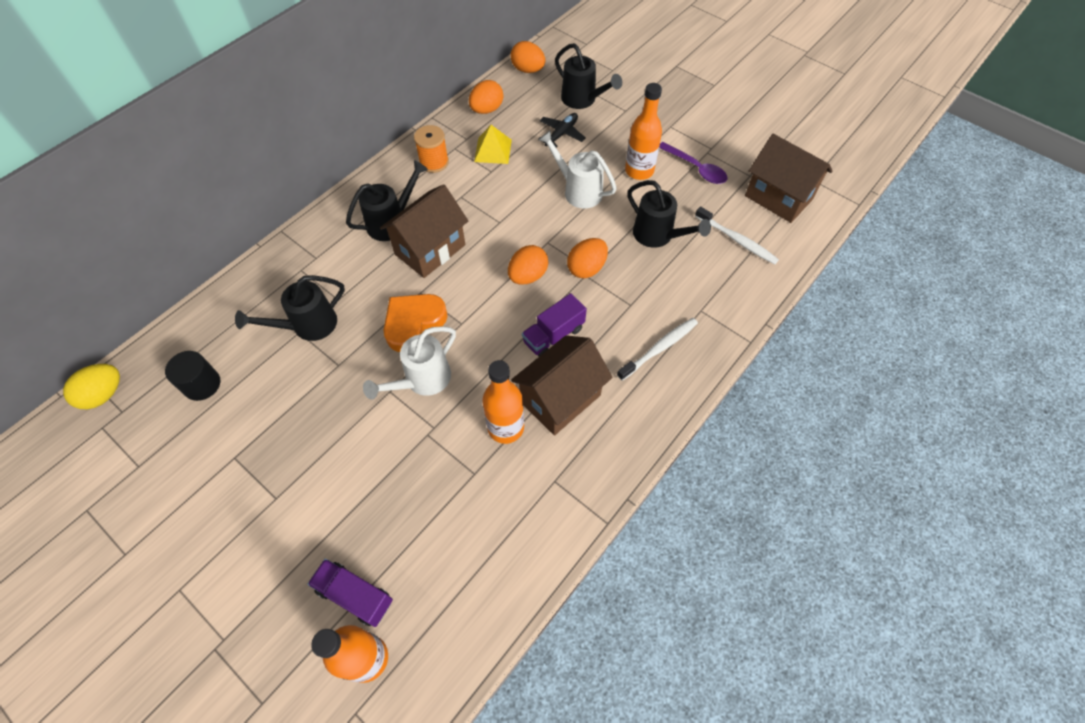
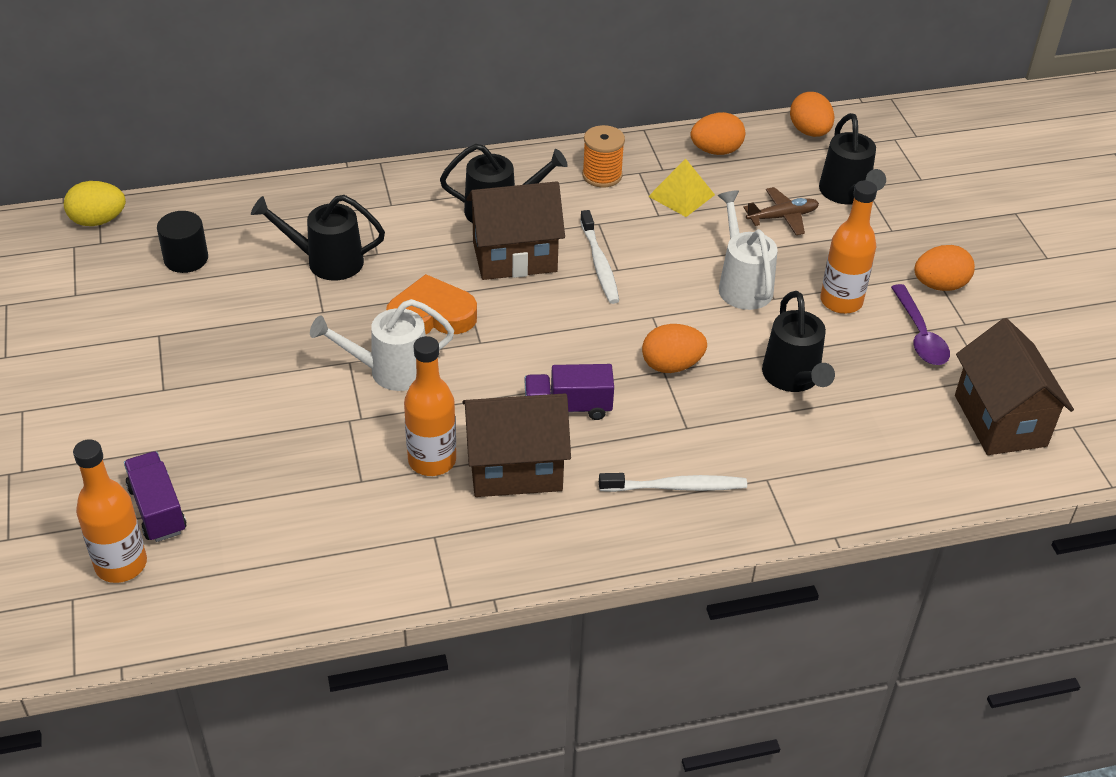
camera: 35 degrees right, 15 degrees down
orange egg [508,245,548,285] -> orange egg moved to [914,245,975,291]
black plane [538,113,586,147] -> brown plane [743,187,819,235]
white toothbrush [695,206,779,265] -> white toothbrush moved to [580,210,619,304]

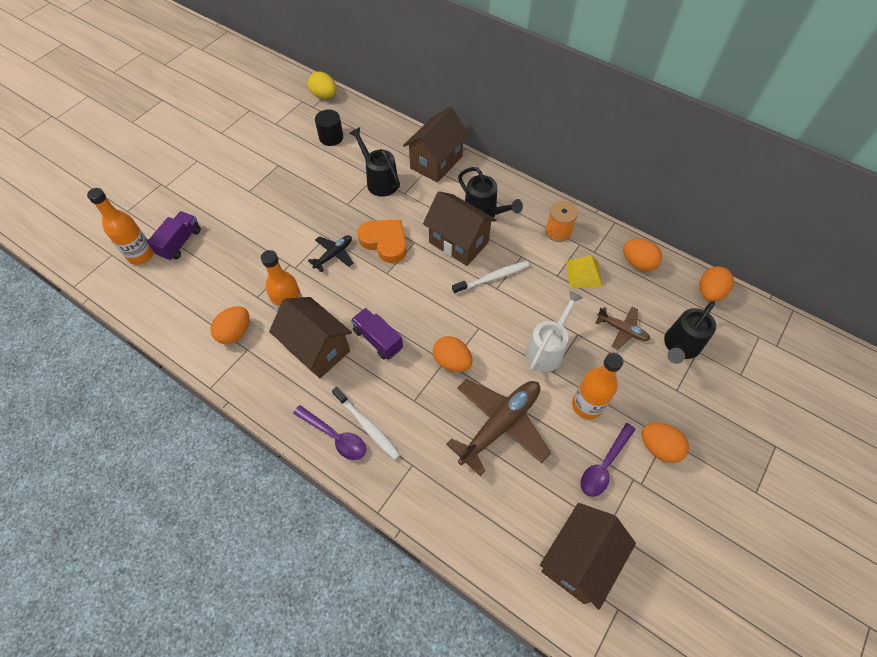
camera: 50 degrees right, 15 degrees up
white watering can [310,299,454,391] -> black plane [308,235,353,272]
white toothbrush [580,210,619,304] -> white toothbrush turned 150 degrees counterclockwise [452,261,529,294]
black watering can [762,291,835,392] -> brown plane [446,379,551,476]
none -> orange egg [210,306,249,344]
none -> purple spoon [293,405,366,460]
none -> brown house [403,107,469,183]

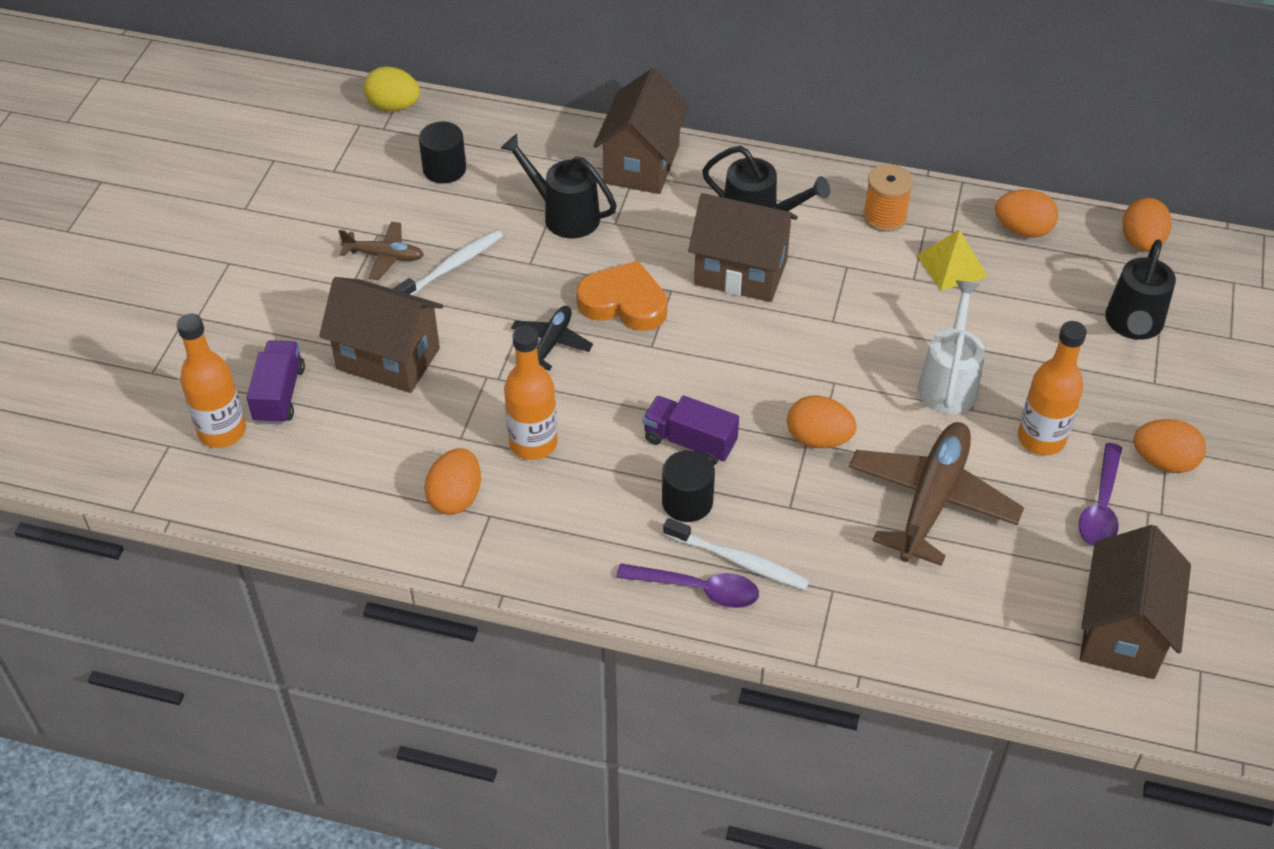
camera: 20 degrees left, 10 degrees down
brown house [269,297,352,378] -> brown house moved to [319,277,443,393]
white toothbrush [452,261,529,294] -> white toothbrush moved to [392,230,503,295]
brown plane [595,307,650,350] -> brown plane moved to [339,222,424,280]
none -> black cylinder [662,450,715,522]

